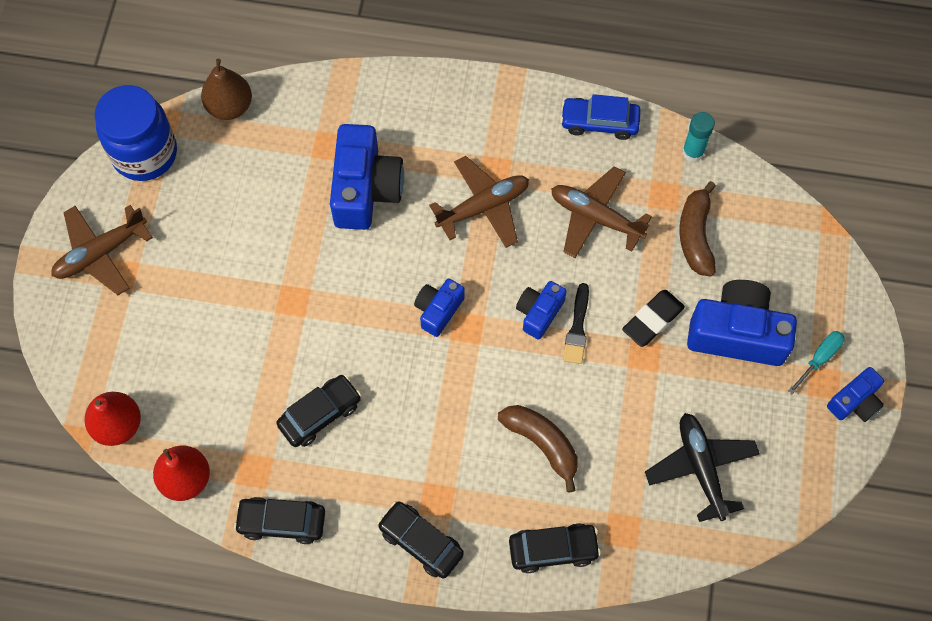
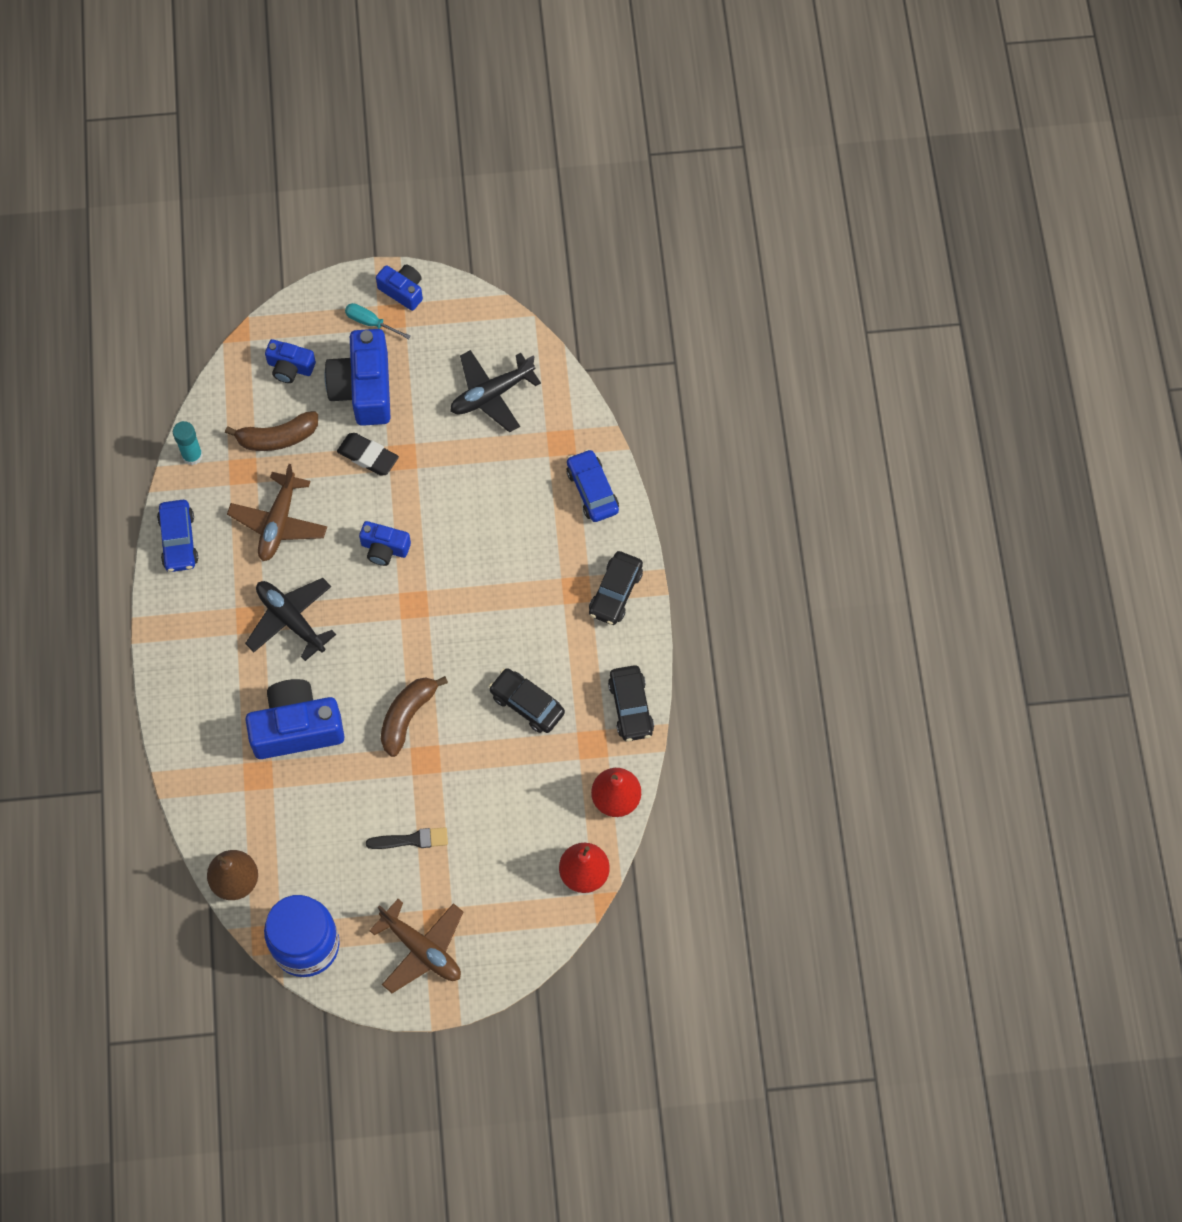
camera: 105 degrees left, 0 degrees up
blue camera [414,278,465,337] -> blue camera moved to [265,339,316,383]
brown plane [429,156,529,248] -> black plane [245,578,336,661]
brown banana [498,405,578,492] -> brown banana moved to [381,676,448,757]
black car [509,523,601,573] -> blue car [567,449,619,522]
black brush [563,283,589,364] -> black brush moved to [366,827,448,849]

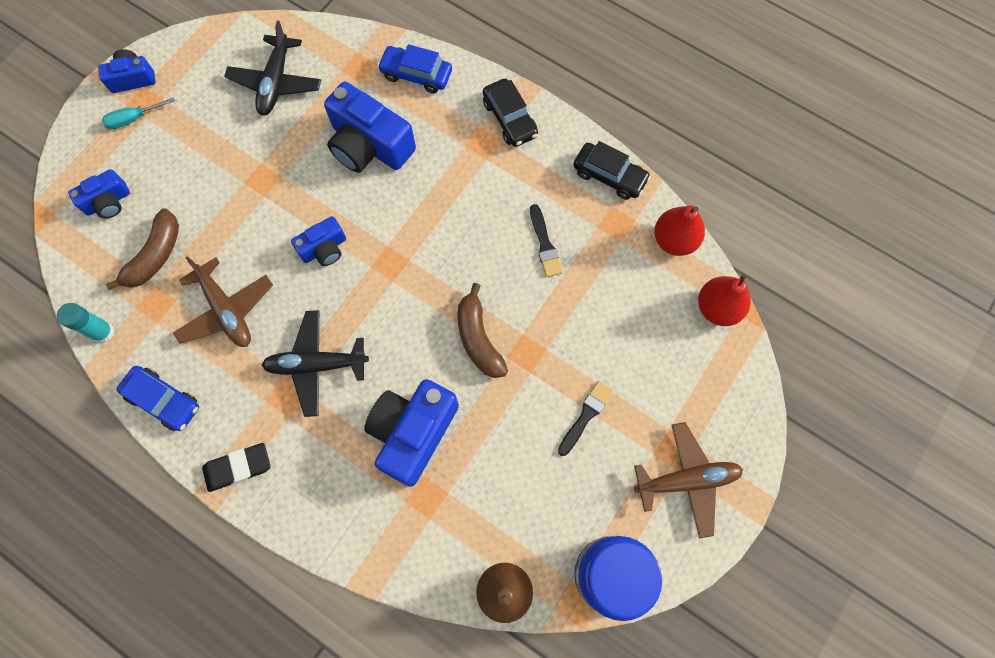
camera: 50 degrees left, 5 degrees up
blue camera [325,329,391,426] -> blue camera moved to [324,82,416,173]
black eraser [337,433,399,476] -> black eraser moved to [202,443,271,492]
black car [489,668,565,733] -> black brush [530,204,563,277]

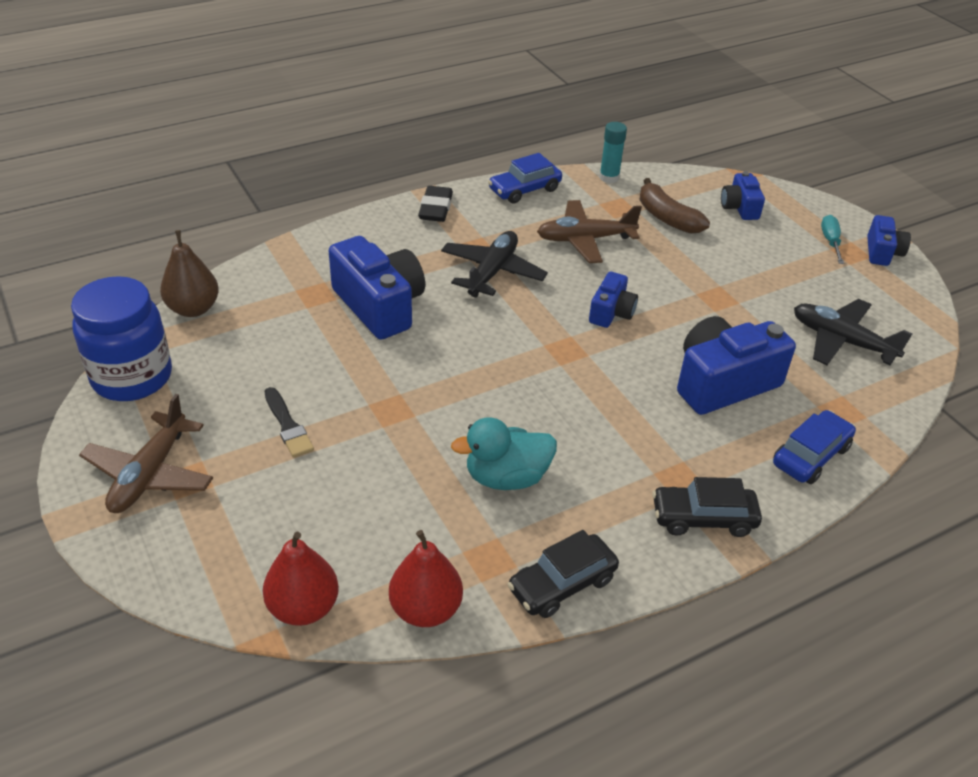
camera: 115 degrees right, 30 degrees down
blue camera [291,216,346,266] -> blue camera turned 150 degrees counterclockwise [589,272,638,328]
brown banana [458,283,508,378] -> none
black brush [530,204,563,277] -> turquoise duck [451,418,557,490]

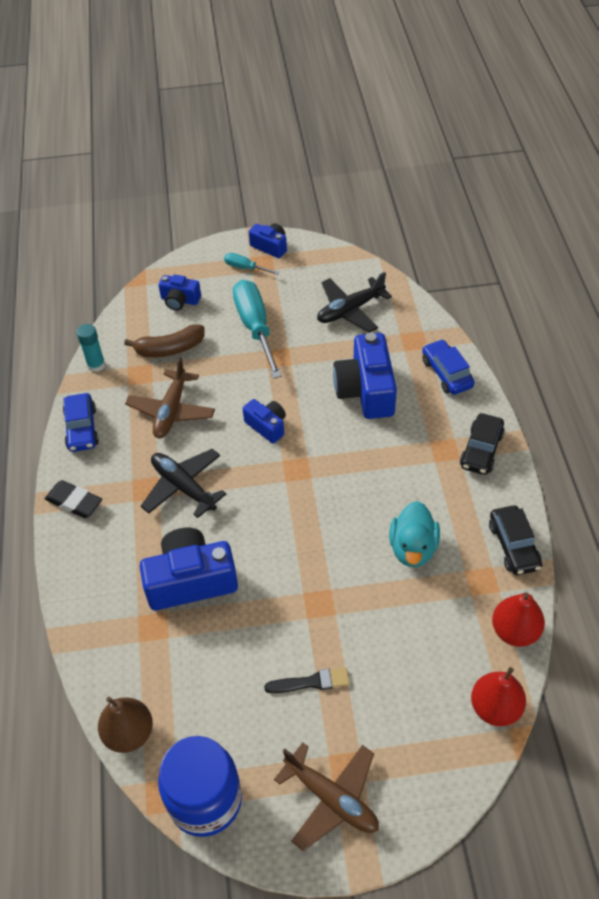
camera: 65 degrees left, 10 degrees up
none -> turquoise screwdriver [233,280,282,379]

